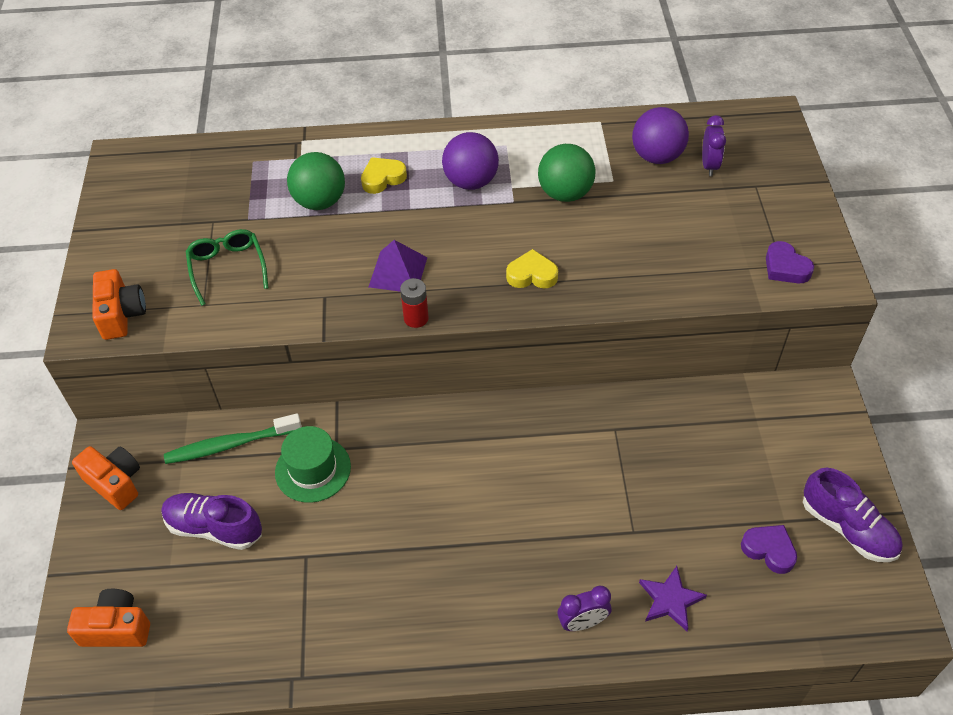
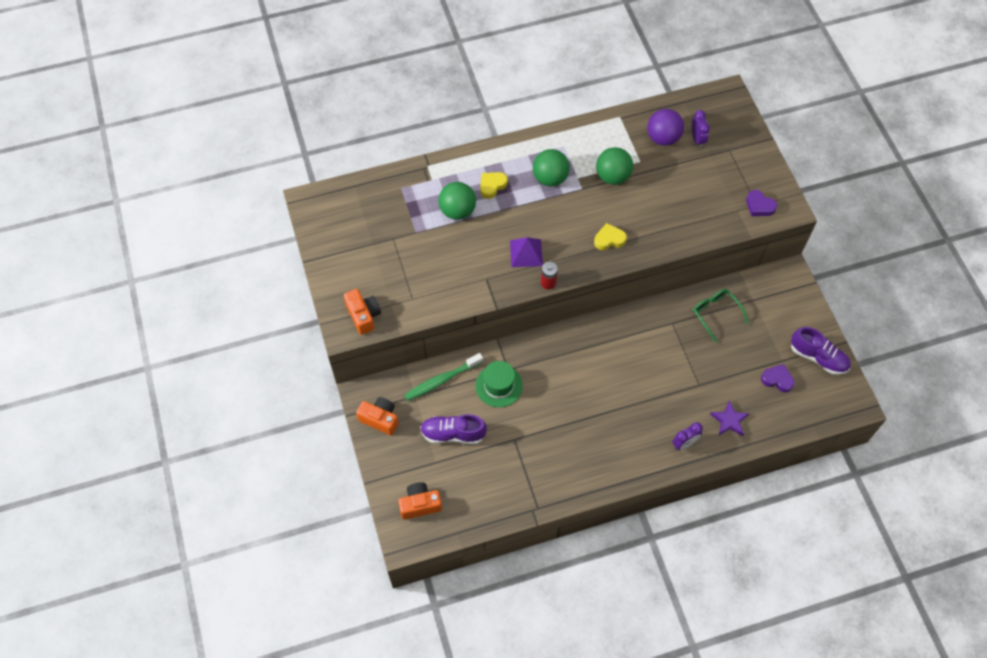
camera: 15 degrees left, 10 degrees up
green glasses [186,229,268,306] -> green glasses moved to [693,289,749,343]
purple ball [442,132,499,190] -> green ball [533,149,570,187]

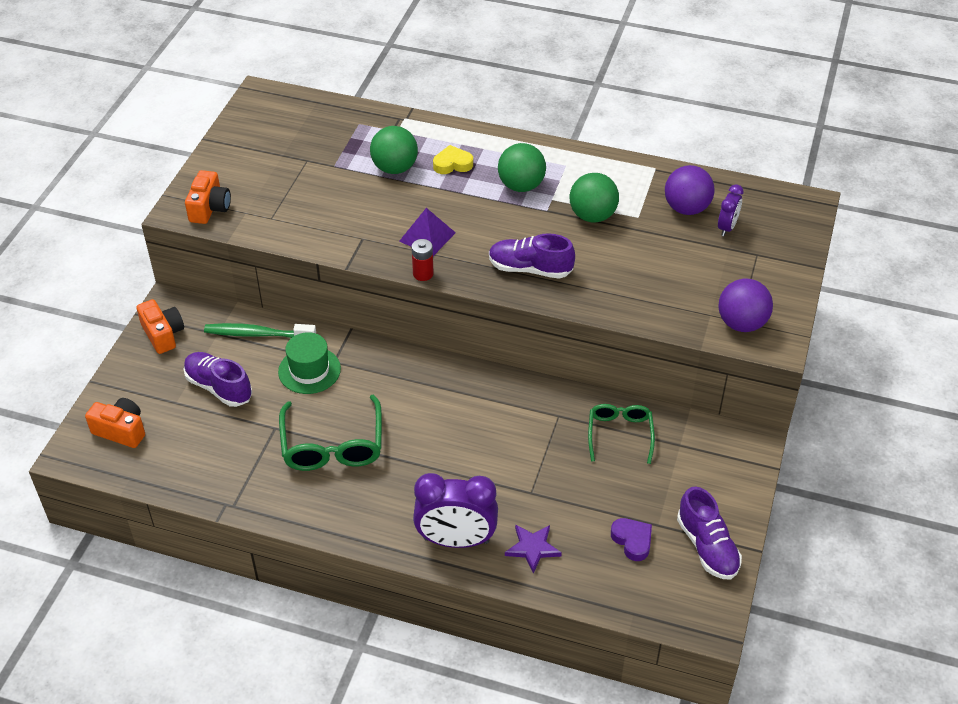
camera: 35 degrees right, 15 degrees down
yellow heart [594,223,627,250] -> purple shoe [489,233,575,279]
purple clock [672,422,703,450] -> purple clock [413,473,498,548], size x1.91
purple heart [746,190,777,216] -> purple ball [719,278,773,332]
none -> green glasses [279,395,382,471]

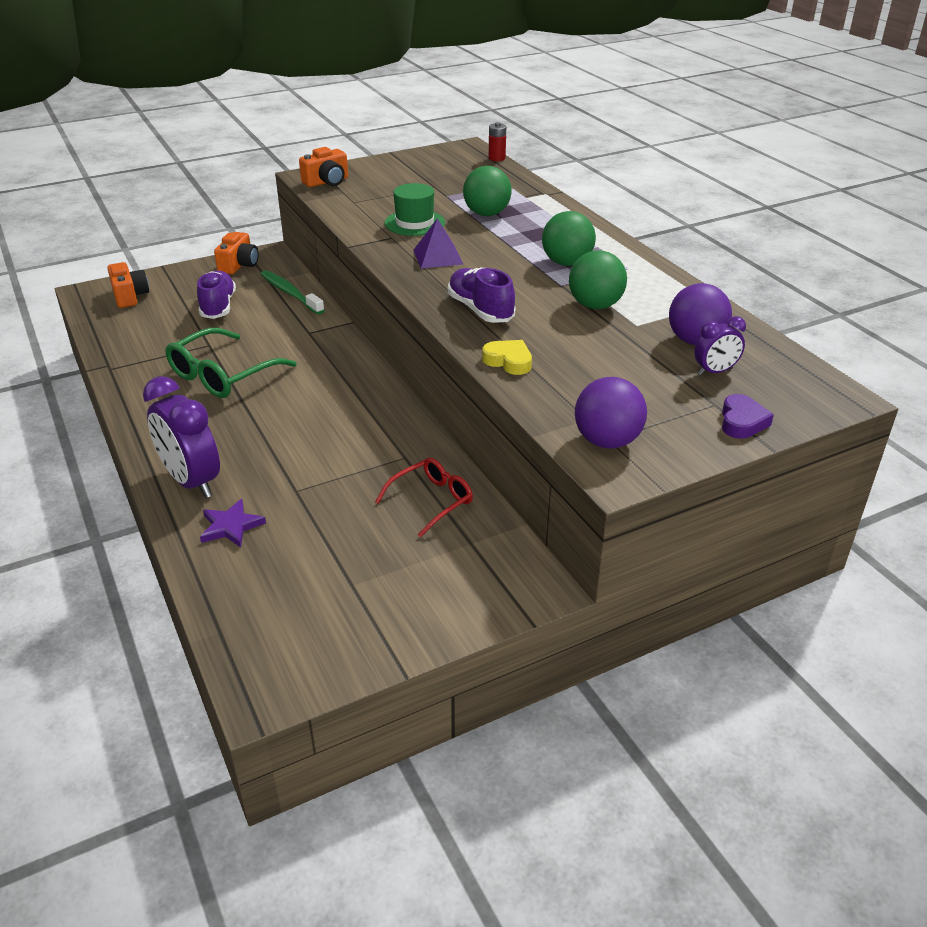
camera: 45 degrees right, 10 degrees down
green hat [278,332,341,394] -> green hat moved to [384,183,445,236]
red battery [412,239,434,281] -> red battery moved to [489,122,506,161]
yellow heart [433,145,473,174] -> yellow heart moved to [482,340,532,375]
green glasses [588,404,655,464] -> red glasses [375,458,473,537]
purple heart [611,518,652,561] -> purple heart moved to [722,394,774,439]
purple shoe [677,486,742,579] -> none

